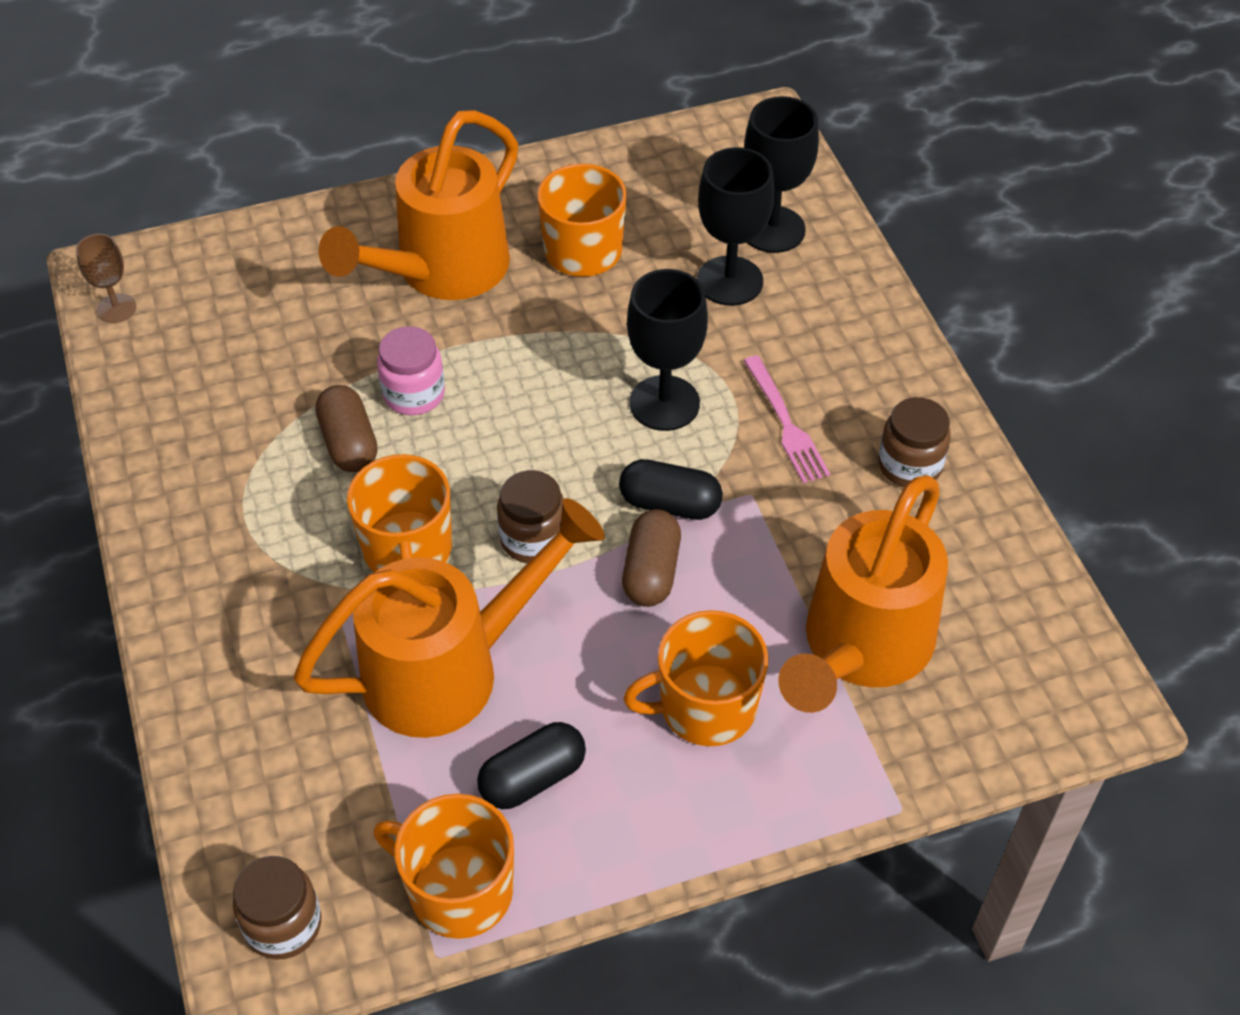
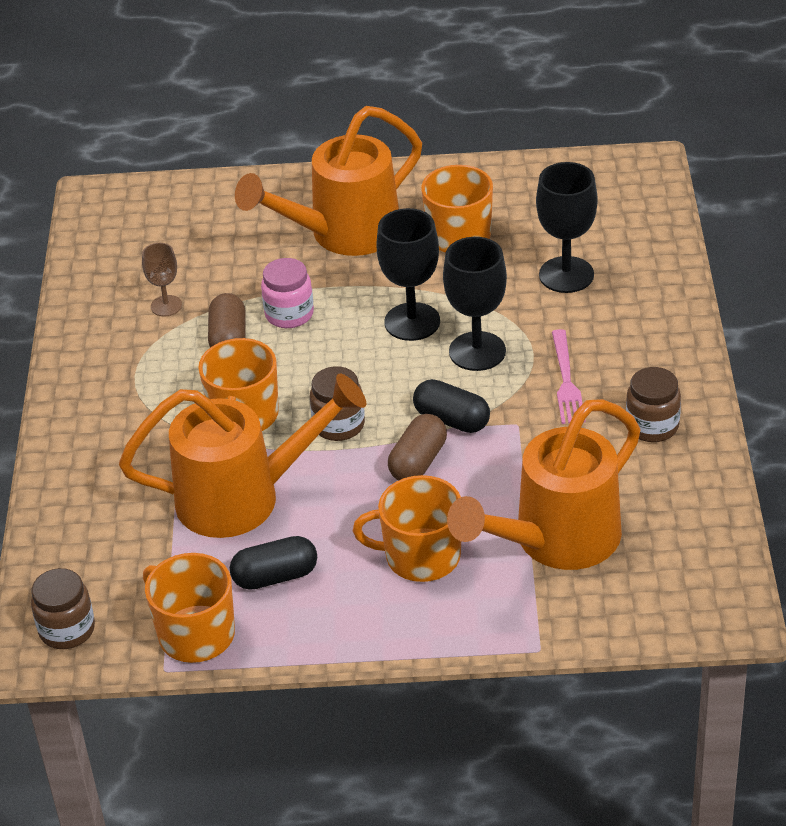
camera: 20 degrees right, 10 degrees down
brown goblet [76,234,136,323] -> brown goblet moved to [142,243,182,316]
black goblet [744,96,819,253] -> black goblet moved to [376,208,440,341]

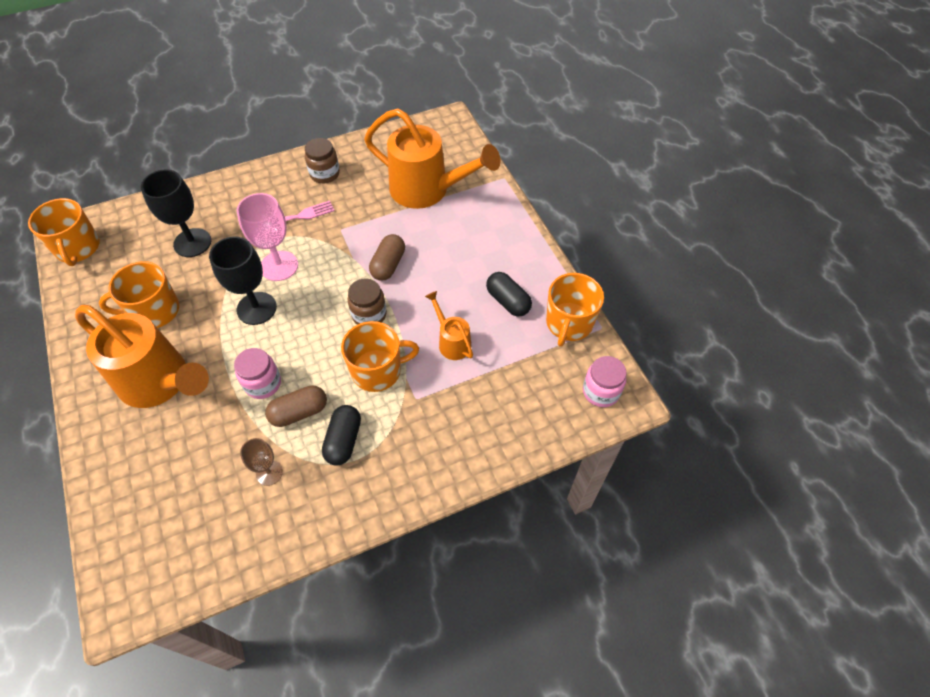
camera: 115 degrees left, 15 degrees up
brown jar [31,568,95,649] -> pink jar [583,356,626,407]
orange watering can [119,374,366,538] -> orange watering can [425,291,473,360], size x0.48
orange mug [353,475,461,582] -> orange mug moved to [28,198,100,266]
brown capsule [388,414,447,481] -> brown capsule turned 75 degrees counterclockwise [369,234,405,281]
black capsule [413,379,490,433] -> black capsule moved to [322,405,361,466]
black goblet [443,237,507,371] -> pink goblet [237,193,298,281]

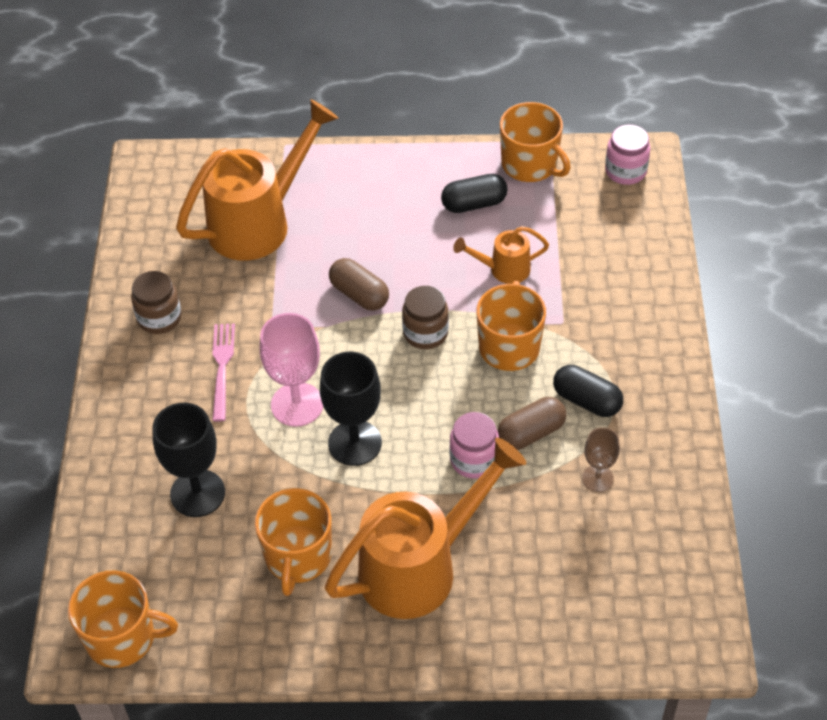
camera: 65 degrees left, 5 degrees down
brown capsule [265,385,327,427] -> brown capsule turned 60 degrees clockwise [497,397,567,450]

